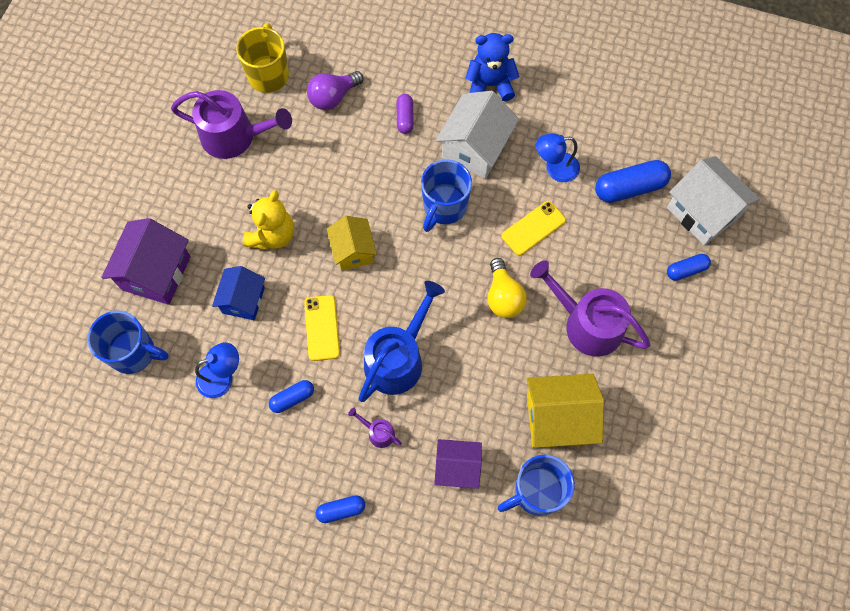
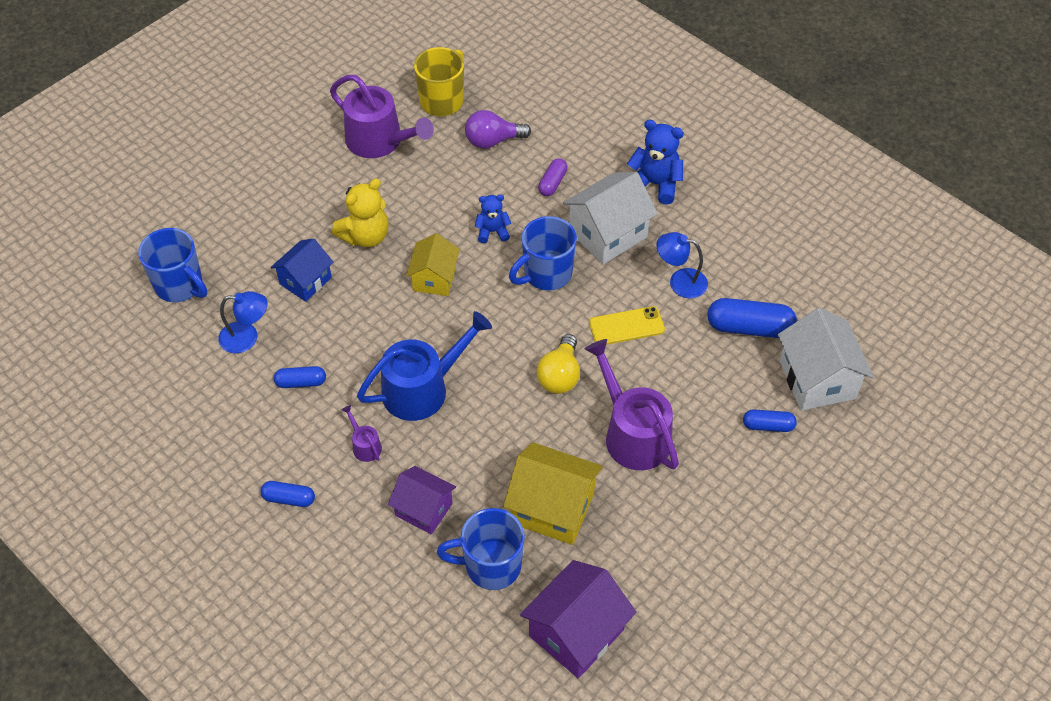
camera: 25 degrees right, 15 degrees down
purple house [101,218,191,305] -> purple house moved to [520,560,636,678]
yellow phone [304,295,340,361] -> none
none -> blue teddy bear [475,195,511,243]

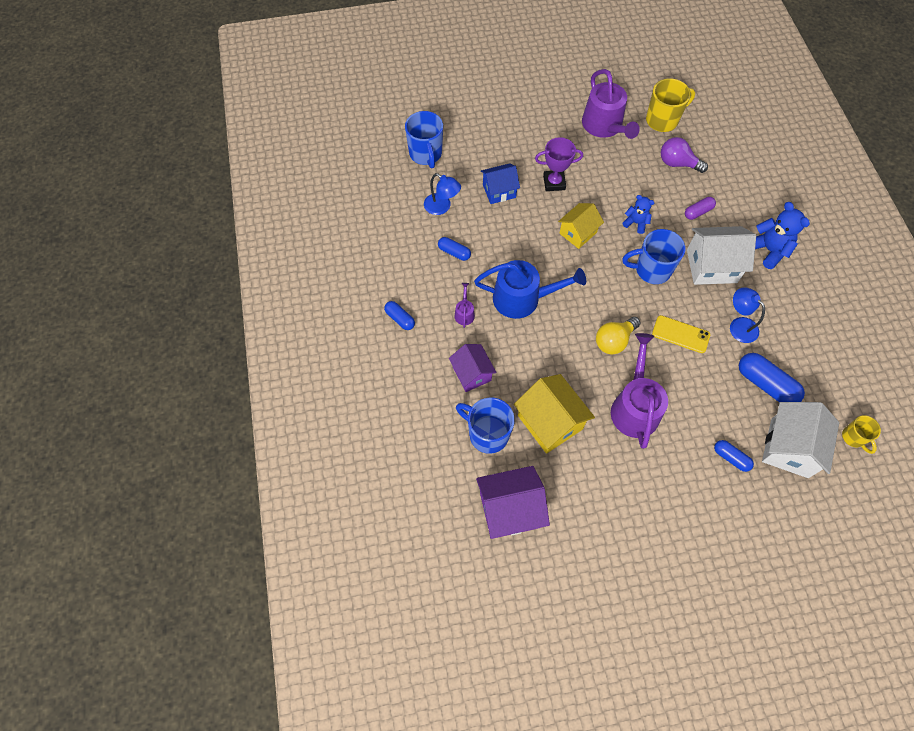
camera: 35 degrees right, 10 degrees up
yellow teddy bear [332,179,389,247] -> purple trophy [535,137,583,191]
none -> yellow mug [842,415,881,454]

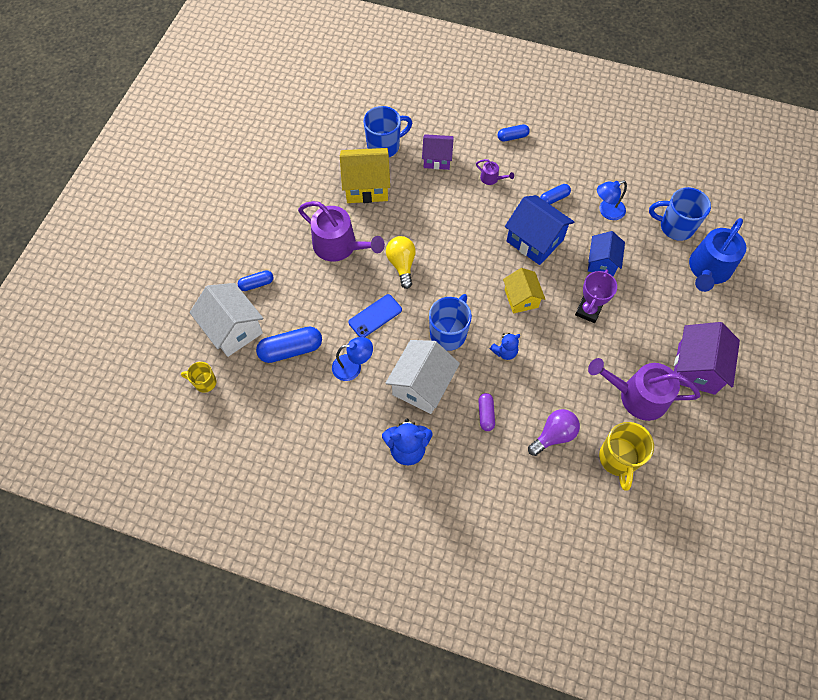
camera: 120 degrees right, 0 degrees up
blue watering can [474,260,586,319] -> blue watering can moved to [689,218,746,292]
purple house [476,466,550,539] -> purple house moved to [674,322,740,395]
yellow phone [652,315,710,353] -> blue phone [348,294,402,337]
none -> blue house [505,195,574,265]

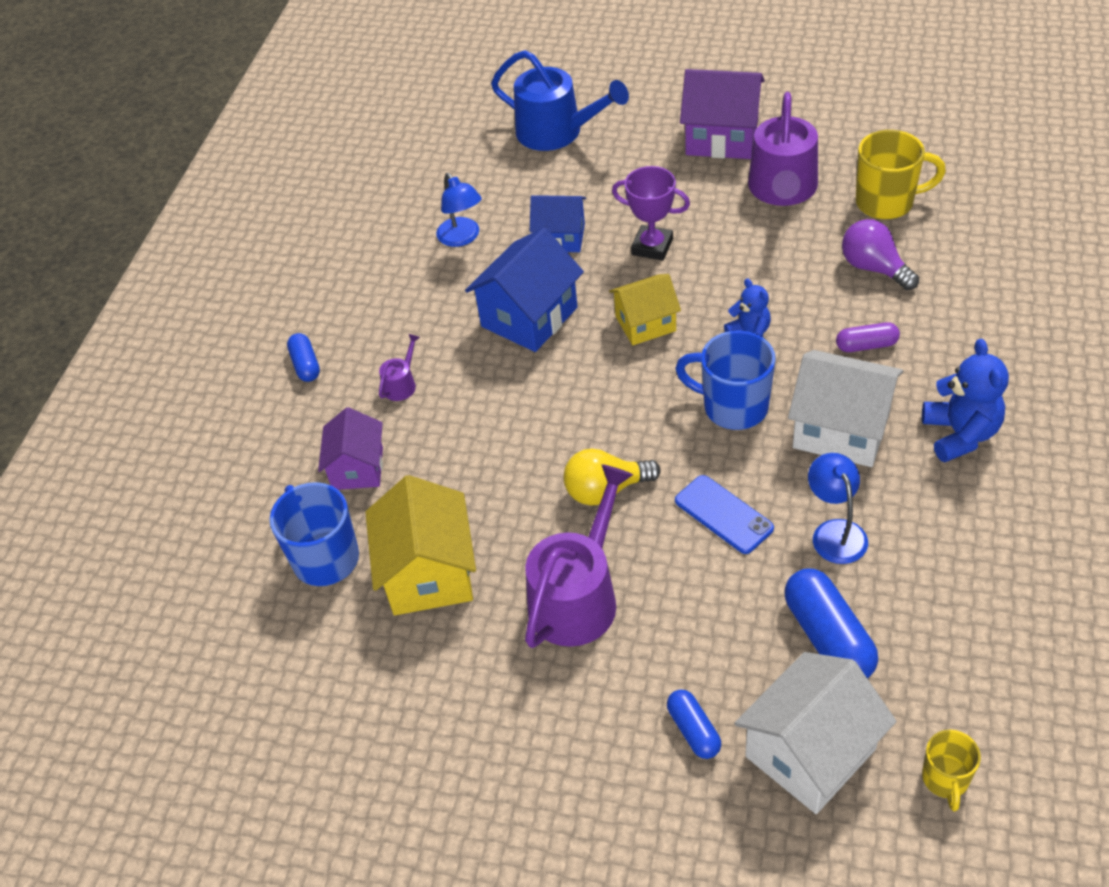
camera: 90 degrees left, 15 degrees down
blue capsule [540,184,571,204] -> none
blue mug [649,187,711,241] -> none

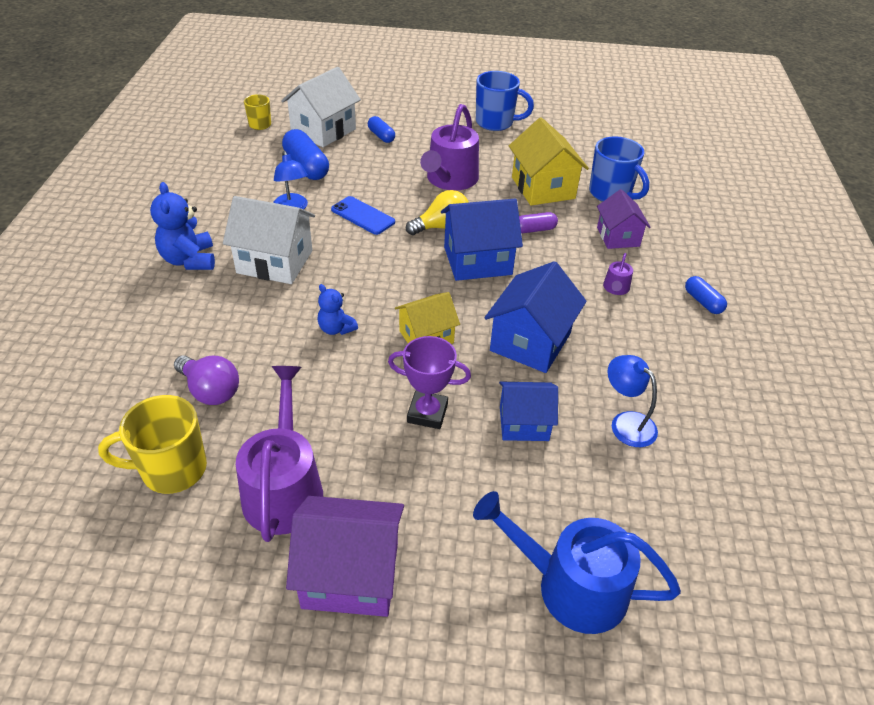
camera: 165 degrees right, 5 degrees down
blue mug [675,331,776,430] -> blue mug moved to [476,71,534,131]
purple capsule [836,322,900,352] -> purple capsule moved to [519,212,558,233]
none -> blue house [441,199,523,281]

